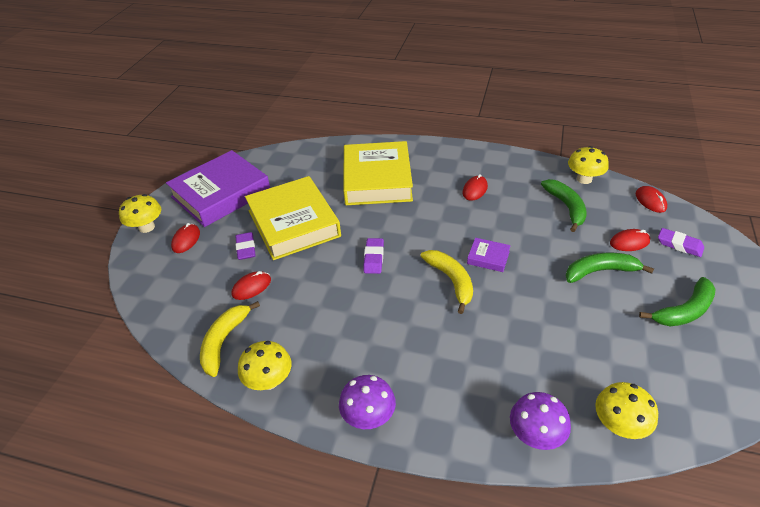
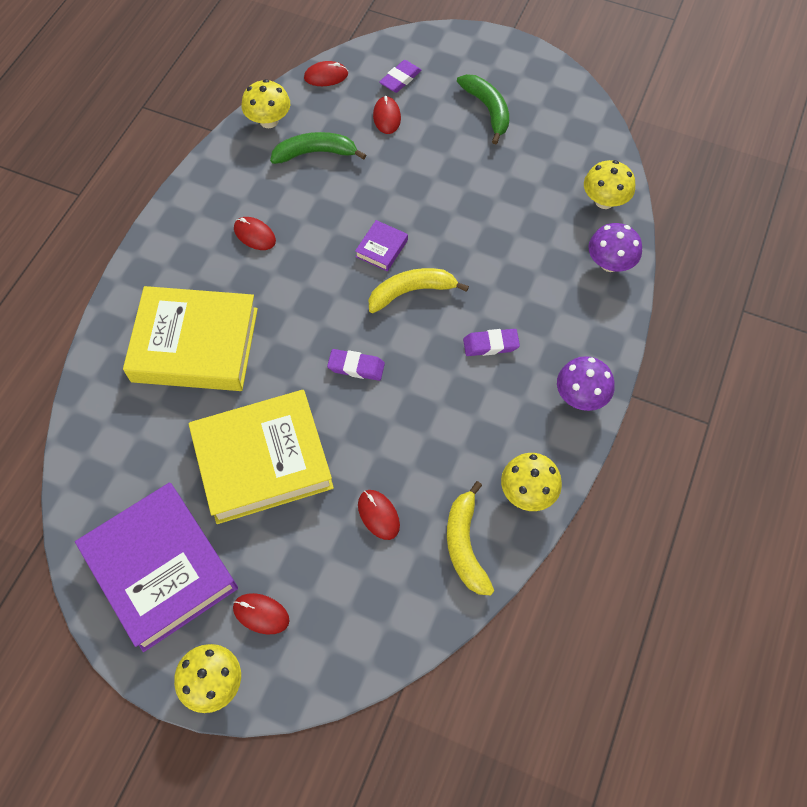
camera: 85 degrees left, 20 degrees up
yellow banana [200,301,260,377] -> yellow banana turned 60 degrees clockwise [447,481,494,595]
purple eraser [235,232,256,260] -> purple eraser moved to [463,329,520,356]
green banana [565,253,654,283] -> none

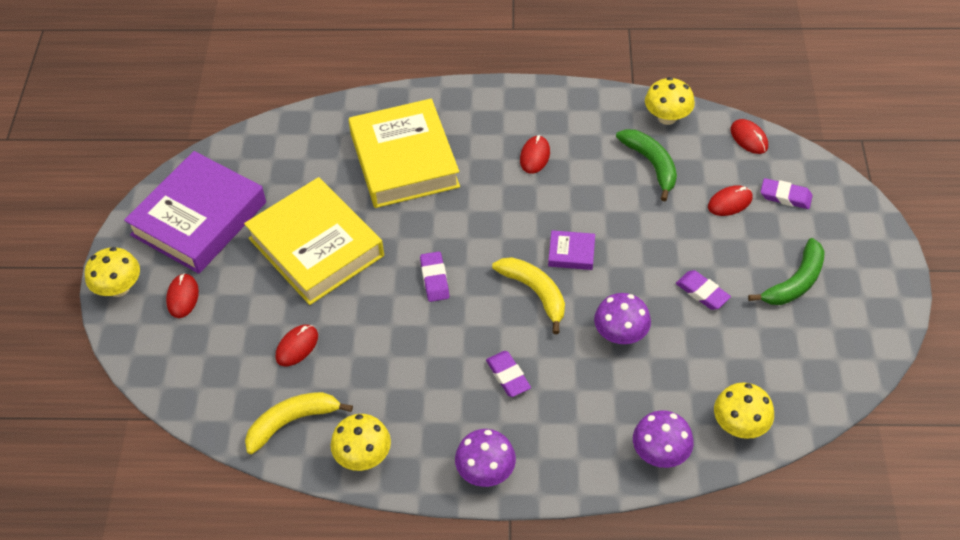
camera: 70 degrees right, 10 degrees down
none -> purple mushroom [594,293,651,344]
none -> purple eraser [676,270,731,310]

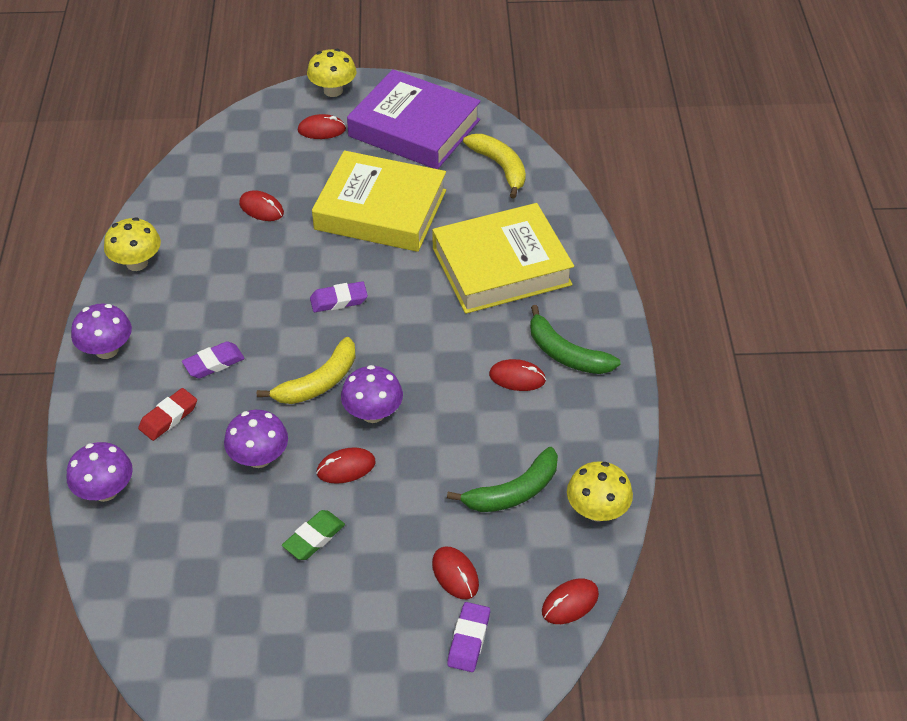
camera: 85 degrees right, 5 degrees down
yellow book [244,177,384,305] -> yellow book turned 60 degrees clockwise [312,151,446,252]
yellow banana [245,392,353,454] -> yellow banana moved to [463,134,526,199]
purple book [548,230,595,270] -> purple mushroom [341,365,403,423]
purple eraser [676,270,731,310] -> green eraser [282,510,345,560]
yellow mushroom [714,383,774,439] -> none
green banana [748,238,825,305] -> green banana moved to [530,305,620,374]
none -> red eraser [138,388,197,441]
none -> red mouse [316,447,376,484]

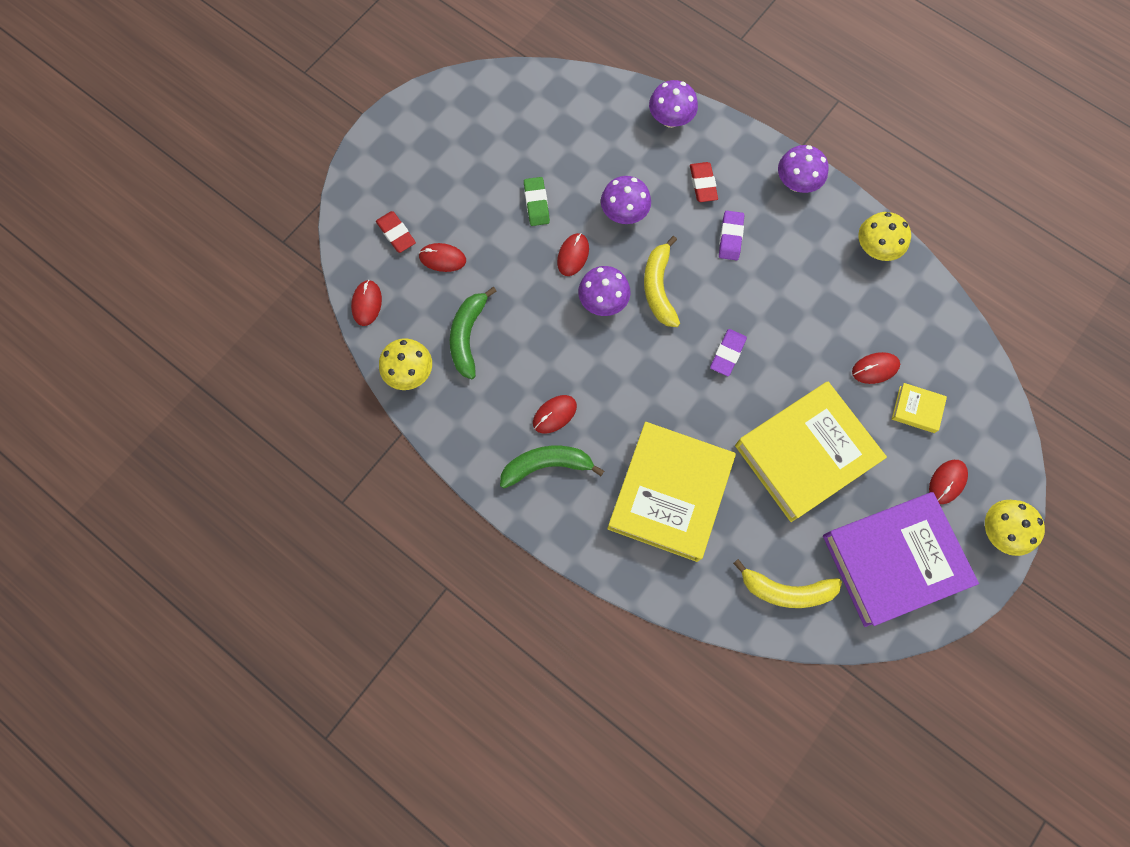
camera: 130 degrees right, 25 degrees up
purple eraser [447,602,490,672] -> red eraser [376,211,416,253]
none -> yellow book [892,383,947,433]

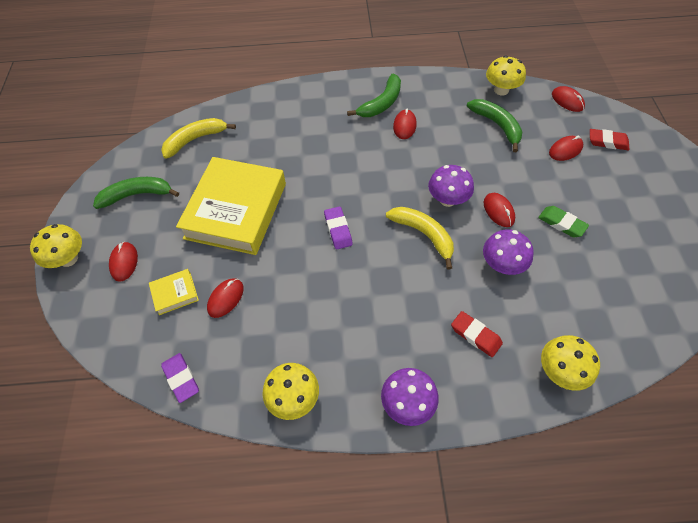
camera: 140 degrees right, 15 degrees down
yellow book [607,422,736,562] -> none
purple mushroom [649,80,698,128] -> yellow mushroom [541,335,600,391]
purple eraser [719,211,744,260] -> purple eraser moved to [161,353,199,403]
purple book [823,492,979,627] -> green banana [93,177,179,209]

